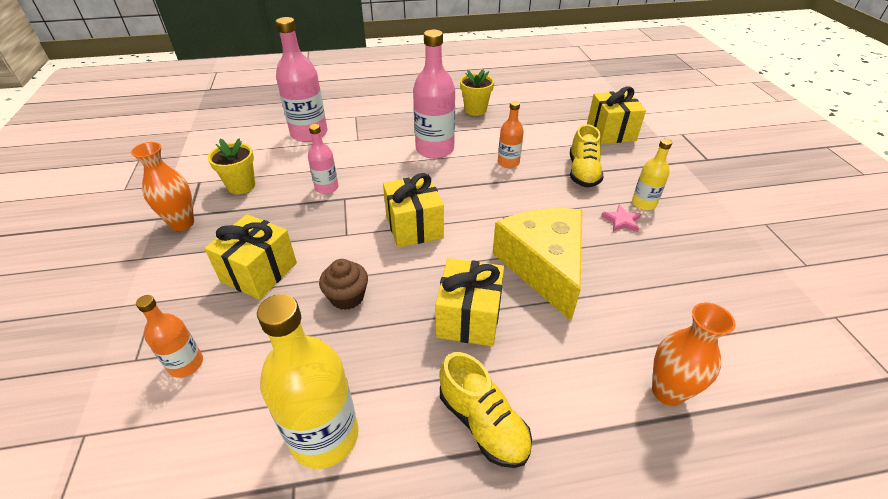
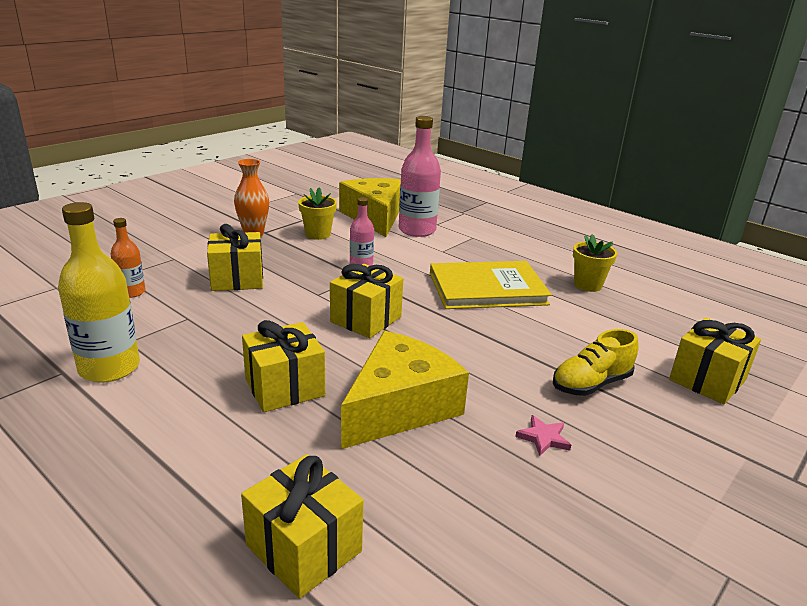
camera: 50 degrees right, 15 degrees down
brown cupcake [319,259,368,310] -> none
pink bottle [413,30,455,159] -> yellow book [430,261,552,309]
yellow shoe [439,352,532,468] -> none
orange bottle [498,101,524,168] -> none
yellow bottle [632,139,672,210] -> none
orange vase [652,303,735,406] -> yellow gift [241,454,364,599]
none -> yellow cheese [339,178,401,237]

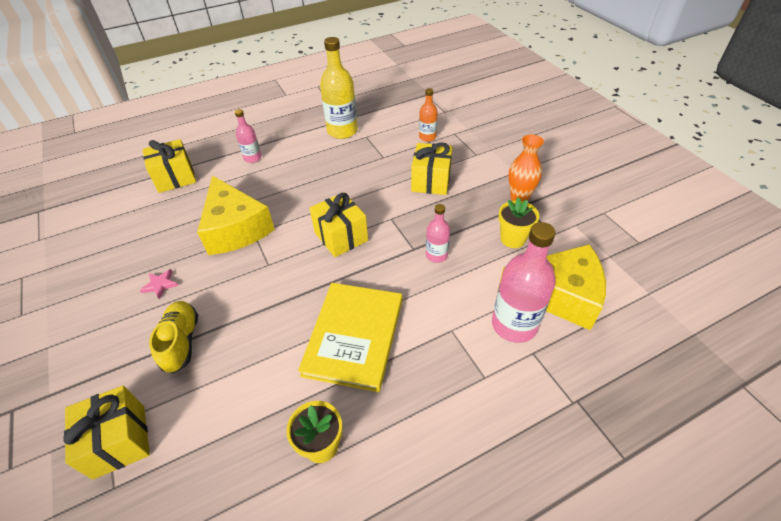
camera: 115 degrees right, 20 degrees up
yellow gift [242,320,325,412] -> none
none -> pink bottle [235,109,262,163]

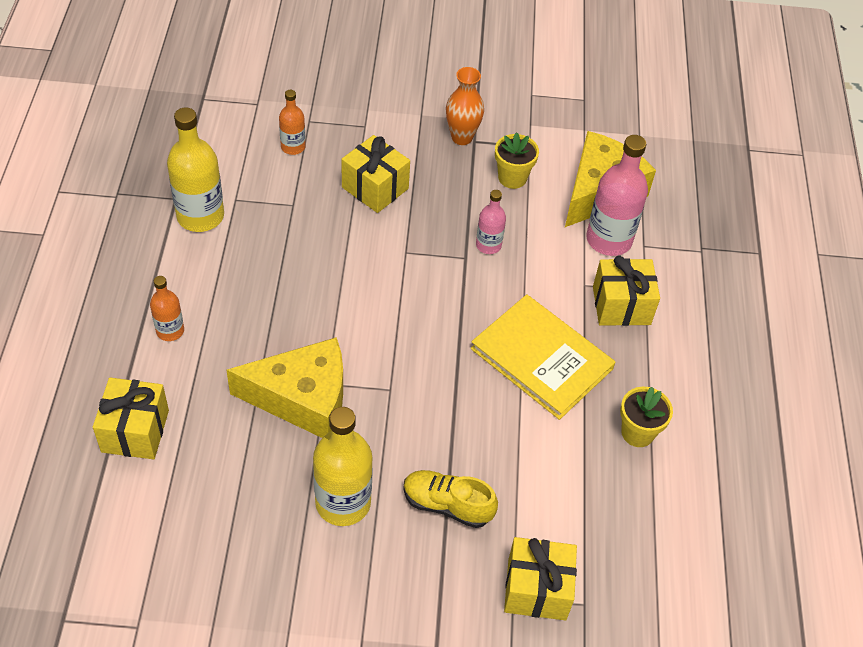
camera: 65 degrees left, 5 degrees up
pink star [140,269,178,299] -> yellow bottle [313,407,373,526]
pink bottle [235,109,262,163] -> orange bottle [150,276,184,341]
yellow gift [310,192,368,257] -> yellow gift moved to [593,256,660,326]

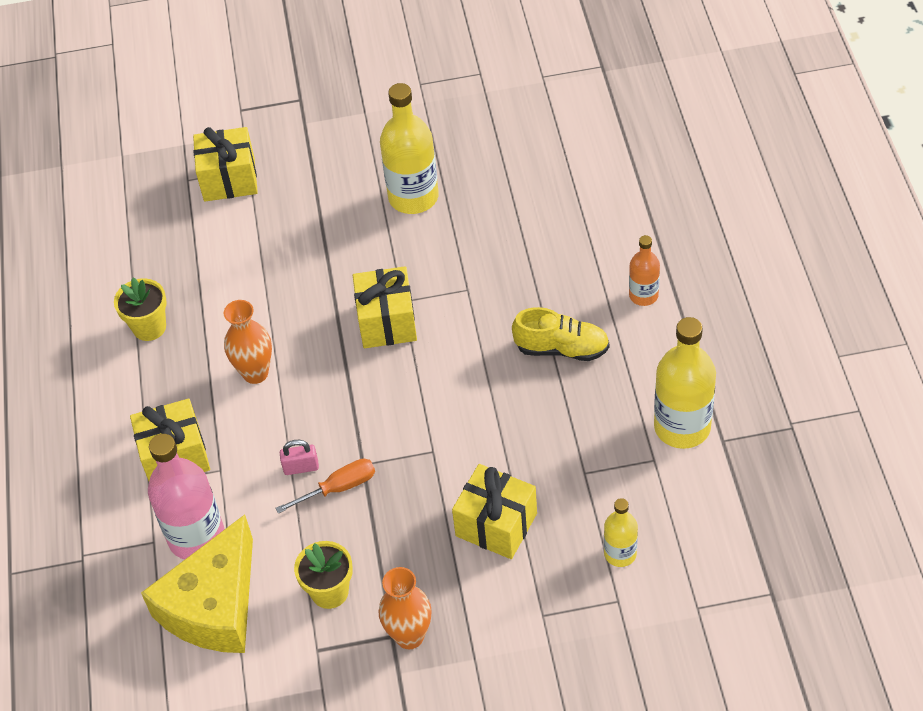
camera: 175 degrees right, 0 degrees up
yellow gift [93,377,169,459] -> yellow gift moved to [353,266,417,348]
yellow cheese [226,337,343,438] -> none
orange bottle [279,90,306,155] -> yellow bottle [604,498,638,567]
yellow shoe [403,470,498,528] -> yellow shoe moved to [512,307,609,361]
yellow book [471,294,615,420] -> orange vase [224,300,272,384]
pink bottle [476,190,506,254] -> orange screwdriver [275,459,375,514]
none -> pink padlock [280,440,319,475]

